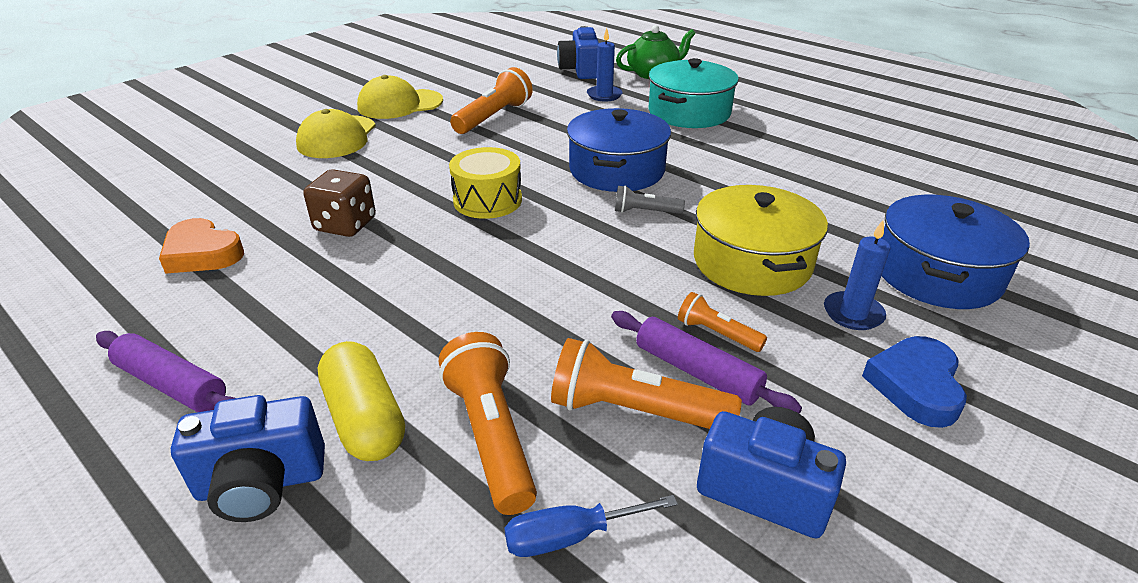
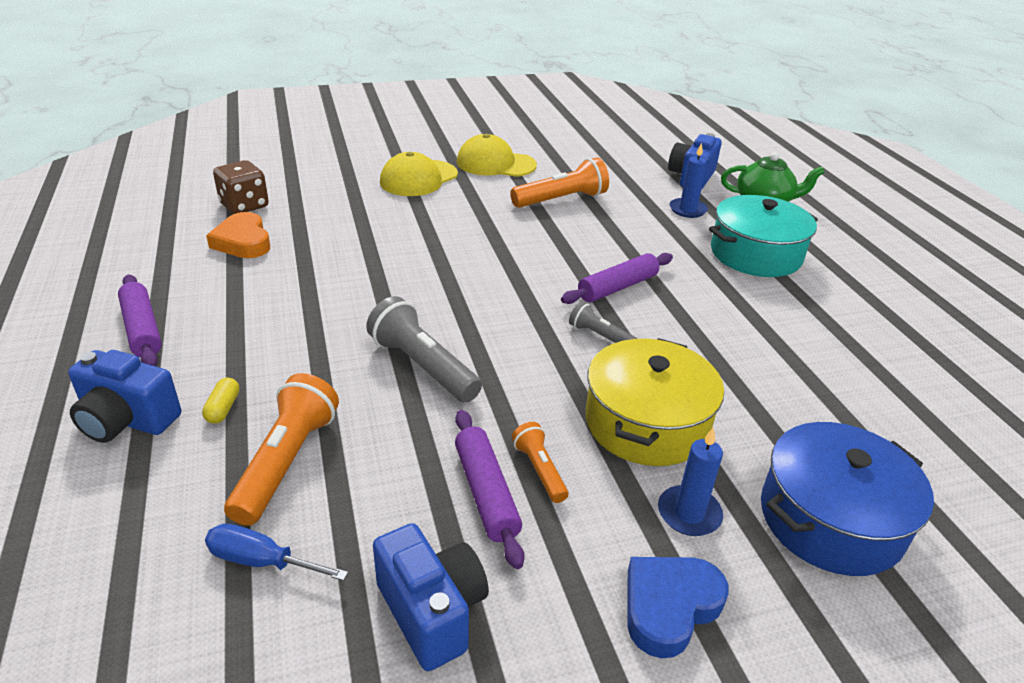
camera: 30 degrees right, 0 degrees up
brown dice [304,169,376,237] -> brown dice moved to [213,160,269,214]
yellow capsule [318,341,405,461] -> yellow capsule [202,378,239,424], size x0.47
yellow drum [449,147,522,219] -> none
orange flashlight [551,338,742,429] -> none
blue pot [567,108,671,192] -> purple rolling pin [561,253,673,304]
none -> grey flashlight [366,296,482,403]

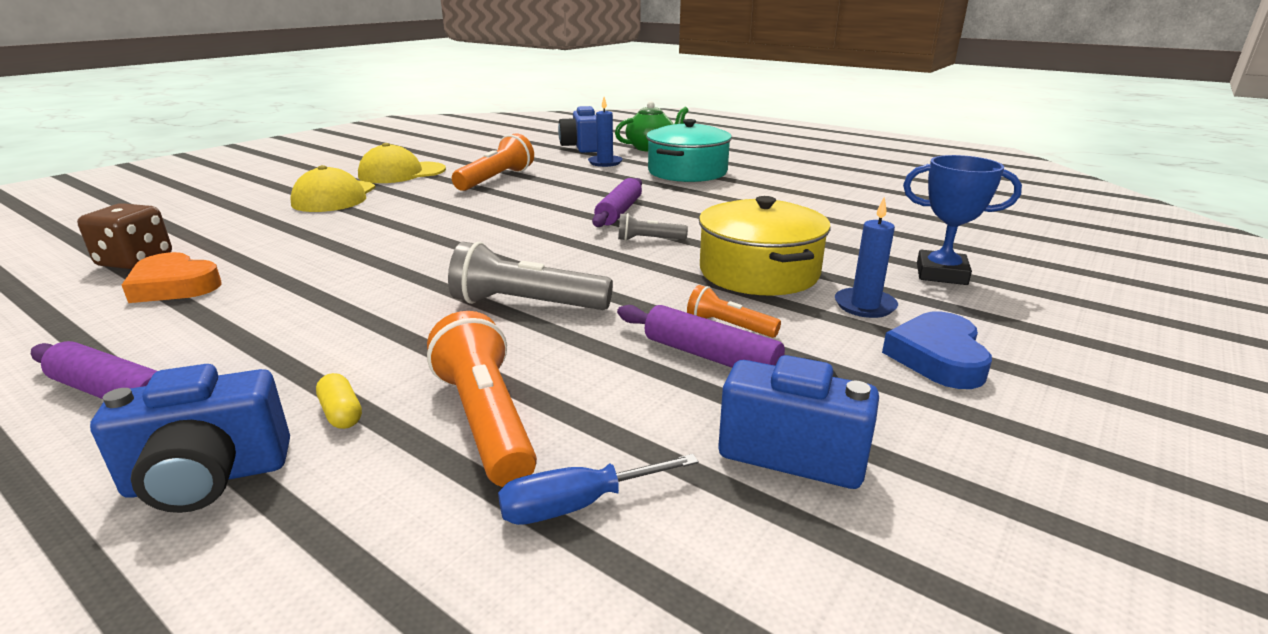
camera: 35 degrees left, 10 degrees down
blue pot [761,422,934,576] -> blue trophy [903,155,1022,285]

